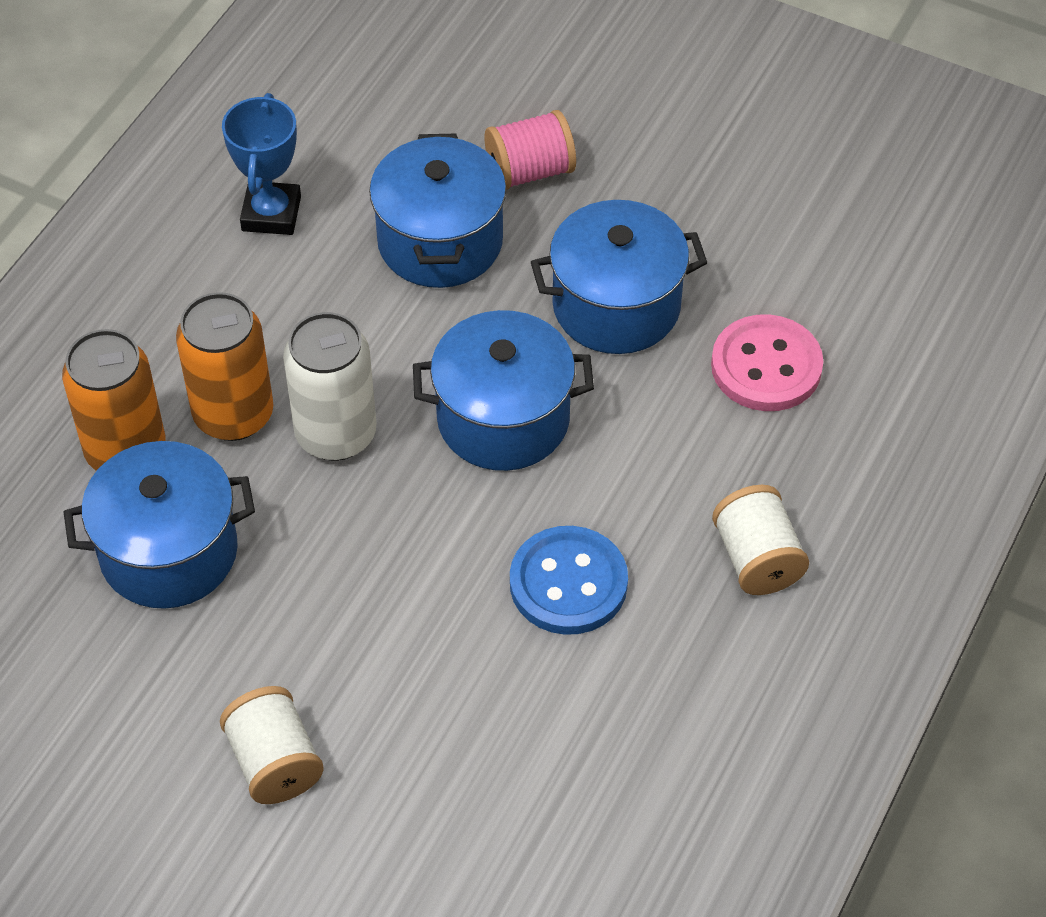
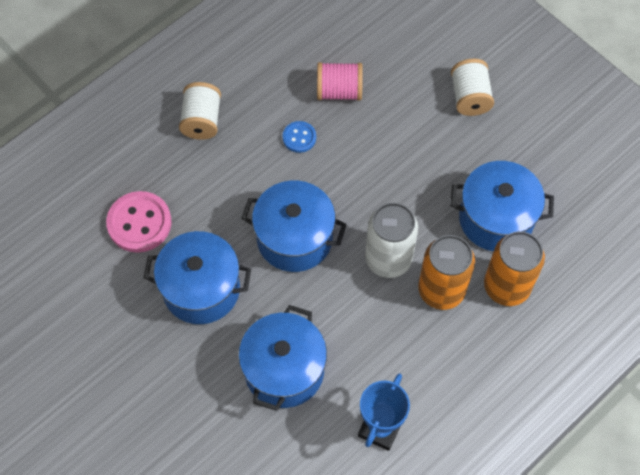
camera: 160 degrees left, 10 degrees up
pink spool [485,110,576,190] -> pink spool moved to [317,62,363,101]
blue button [510,526,628,635] -> blue button [283,121,316,153], size x0.55

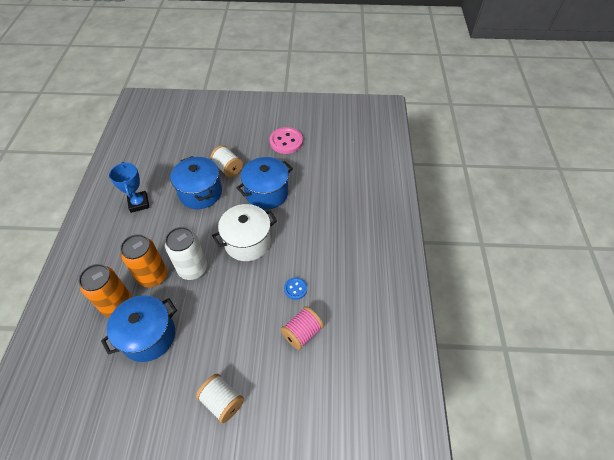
camera: 135 degrees right, 10 degrees down
pink button [106,191,172,253] -> pink button moved to [269,127,303,154]
white spool [179,82,221,140] -> white spool moved to [210,145,243,177]
blue pot [241,180,347,272] -> white pot [212,204,277,261]

